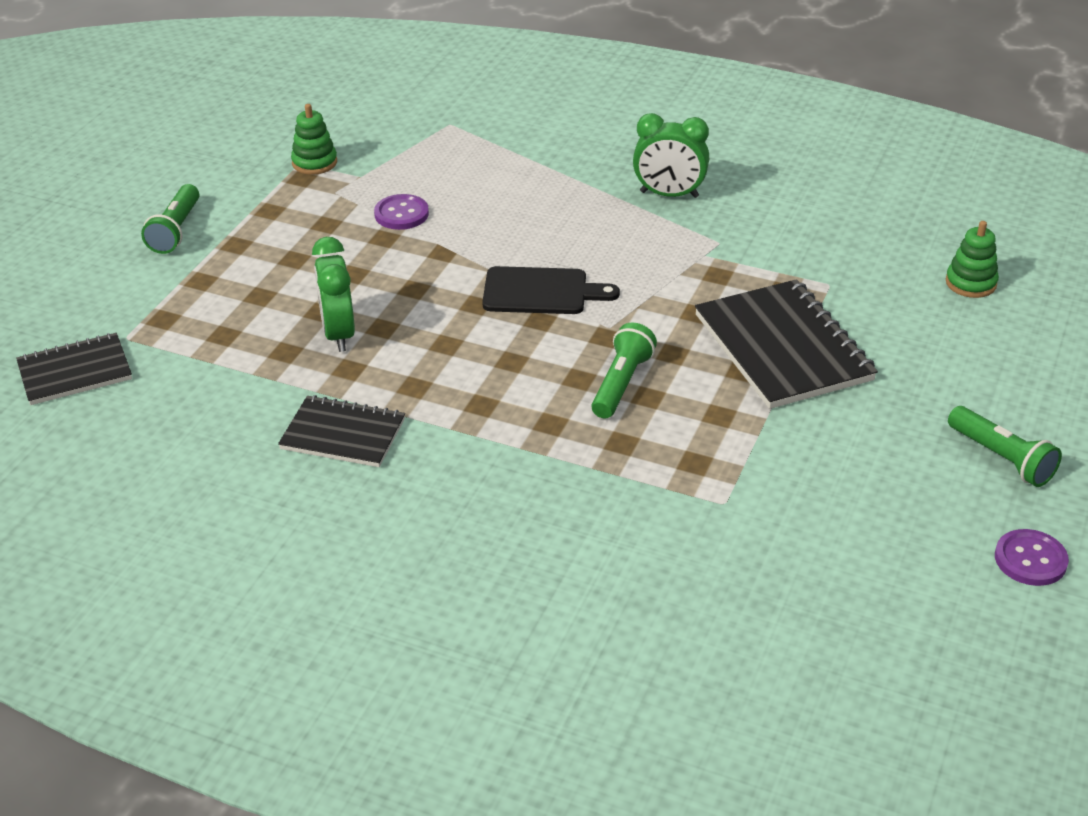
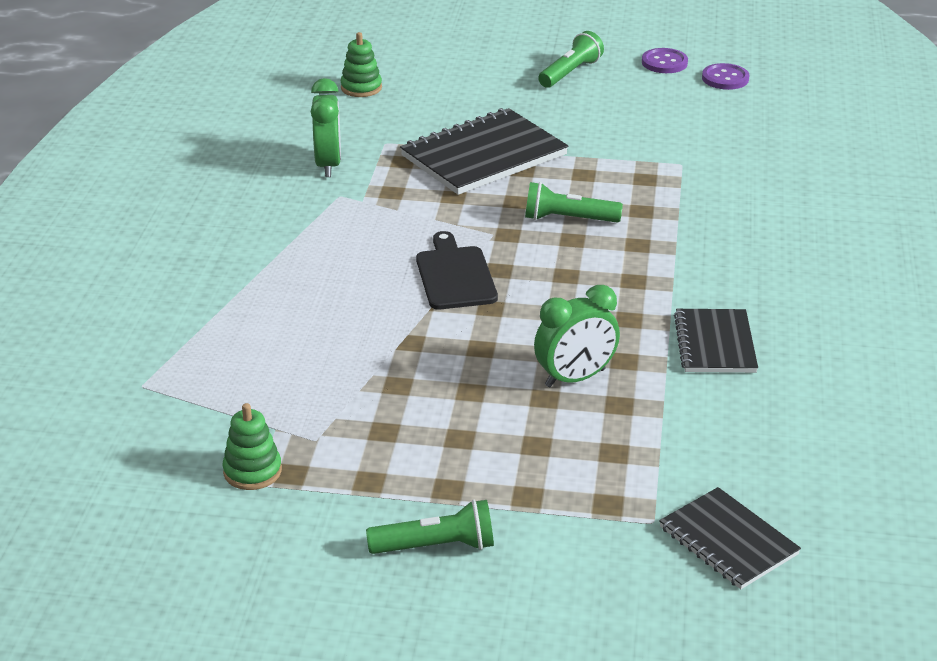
camera: 105 degrees left, 5 degrees down
purple button [374,194,429,230] -> purple button moved to [702,63,749,90]
green clock [633,113,709,198] -> green clock moved to [311,78,341,177]

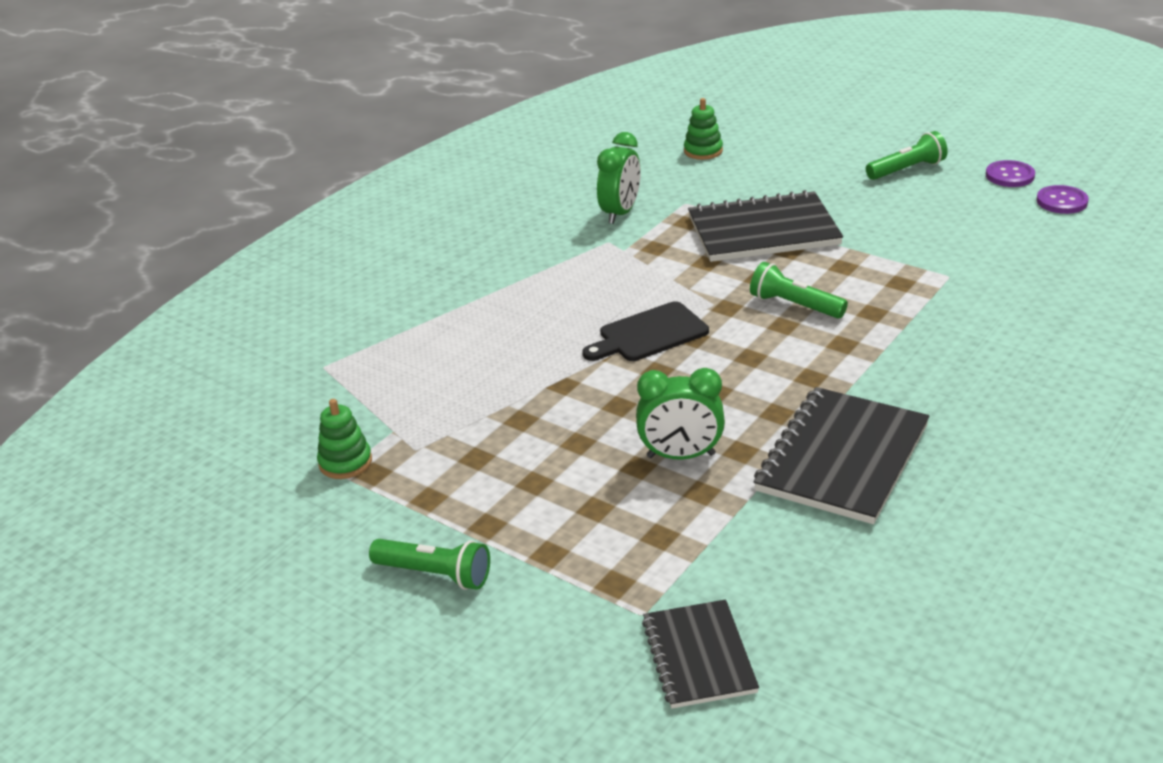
camera: 30 degrees right, 0 degrees up
black cutting board [416,231,498,310] -> black cutting board turned 135 degrees counterclockwise [582,301,709,361]
black notebook [674,309,758,373] -> black notebook [754,387,930,524], size x1.64

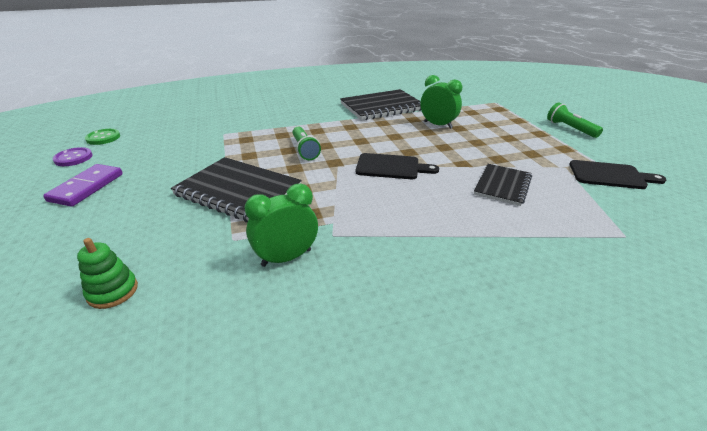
camera: 145 degrees left, 0 degrees up
green stacking toy [317,399,372,479] -> black cutting board [570,160,666,189]
black notebook [642,599,759,709] -> black notebook moved to [474,164,532,206]
green flashlight [866,131,948,180] -> purple domino [43,164,123,207]
purple button [1036,185,1089,214] -> green button [85,129,120,145]

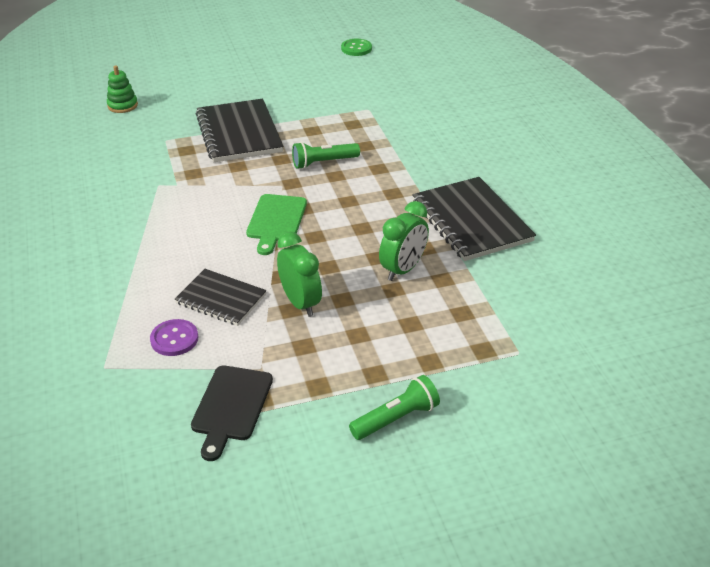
camera: 90 degrees right, 5 degrees up
purple domino [43,164,123,207] -> none
purple button [53,147,92,166] -> purple button moved to [150,319,198,356]
black notebook [171,157,302,222] -> black notebook turned 45 degrees counterclockwise [196,99,284,162]
green clock [244,184,318,267] -> green clock moved to [277,232,322,317]
black cutting board [356,153,439,179] -> green cutting board [246,194,307,255]

